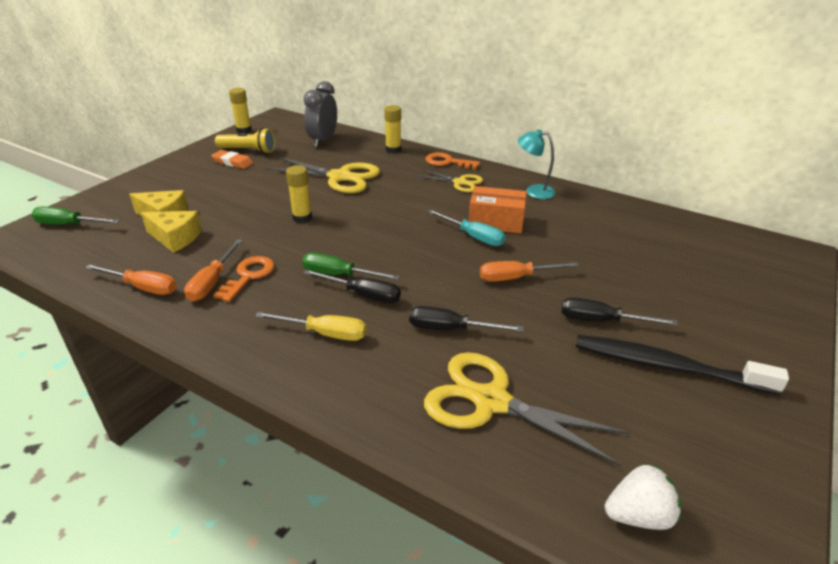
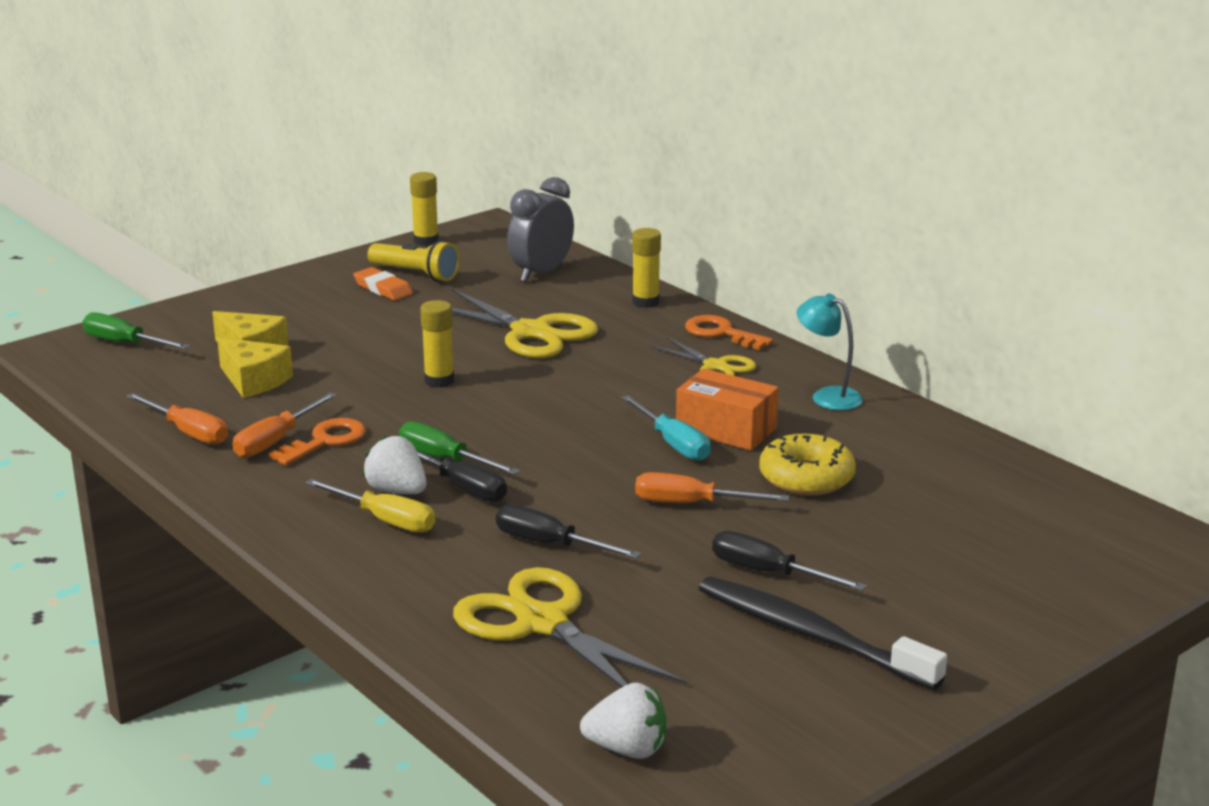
camera: 20 degrees right, 10 degrees down
none -> white strawberry [363,435,427,494]
none -> yellow donut [759,433,856,496]

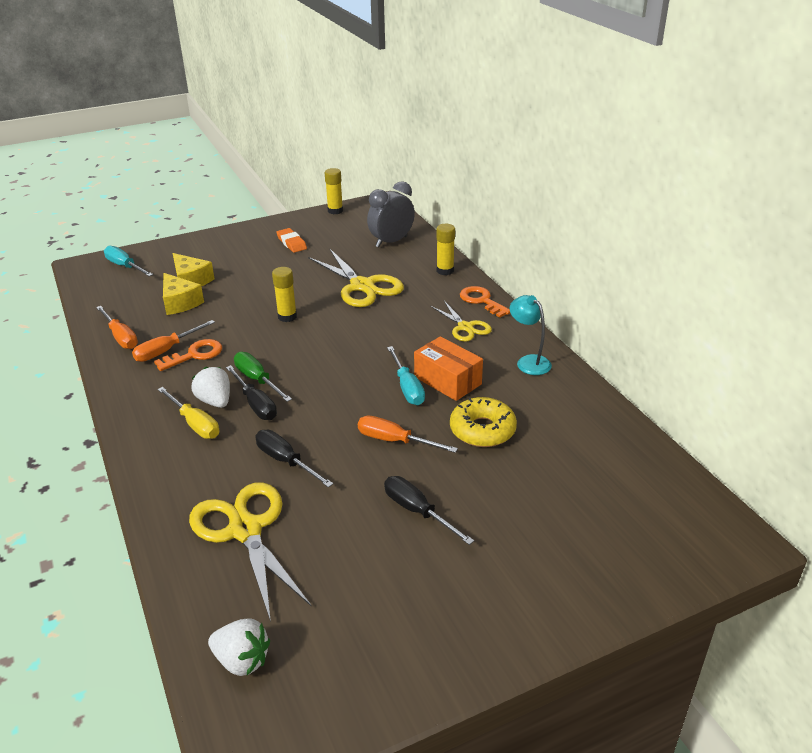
camera: 15 degrees right, 10 degrees up
green screwdriver [83,313,190,349] -> turquoise screwdriver [104,245,153,276]
yellow flashlight [367,240,460,282] -> none
black toothbrush [699,577,947,690] -> none

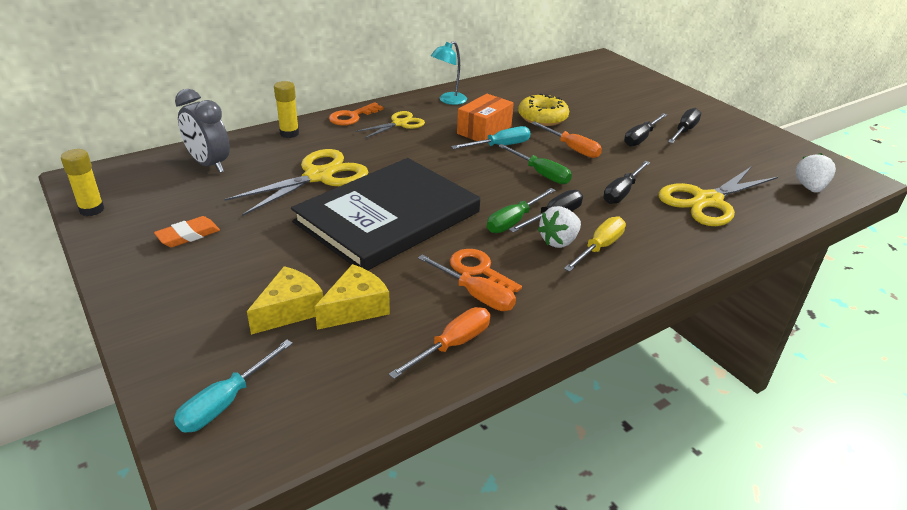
camera: 100 degrees left, 0 degrees up
yellow glue stick [272,267,297,322] -> black book [291,158,480,270]
orange screwdriver [358,416,458,453] -> orange screwdriver turned 60 degrees counterclockwise [531,121,602,158]
none -> green screwdriver [498,144,572,184]
none -> black screwdriver [668,108,701,143]

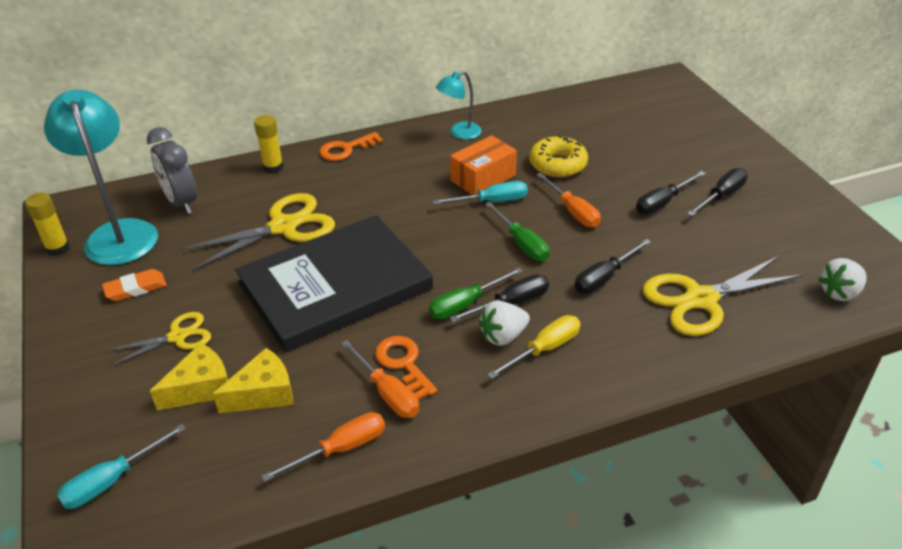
camera: 15 degrees right, 5 degrees up
yellow scissors [355,111,425,139] -> yellow scissors moved to [106,312,211,366]
white strawberry [795,153,836,193] -> white strawberry turned 150 degrees counterclockwise [818,258,867,301]
none -> turquoise lamp [44,90,158,265]

